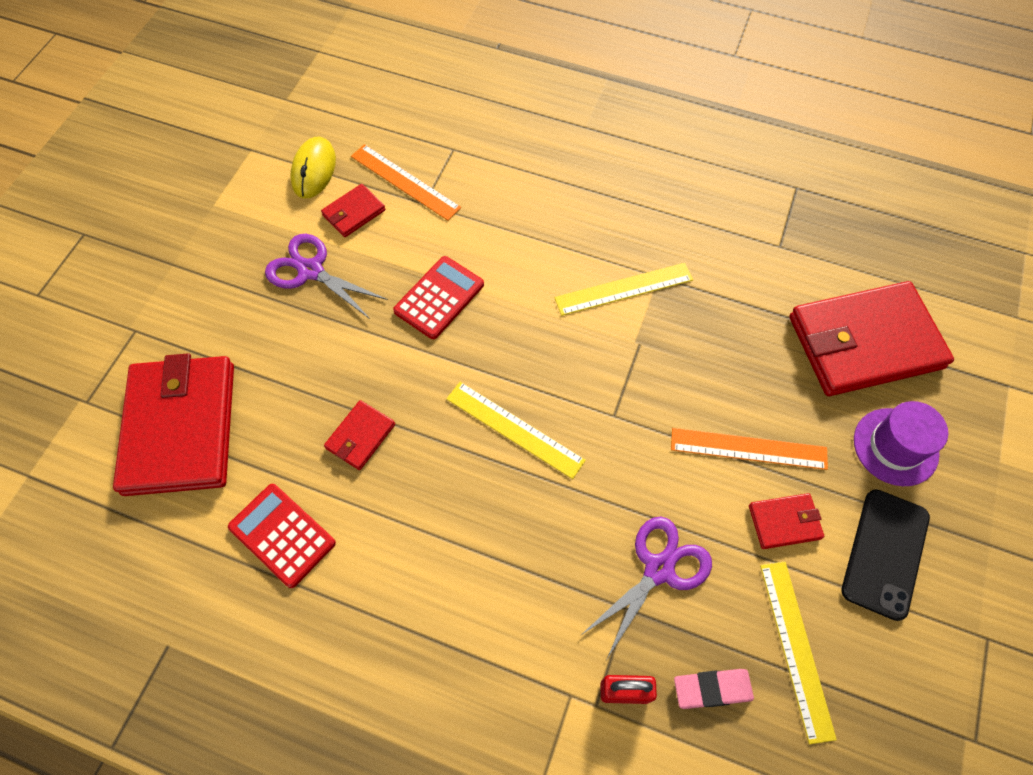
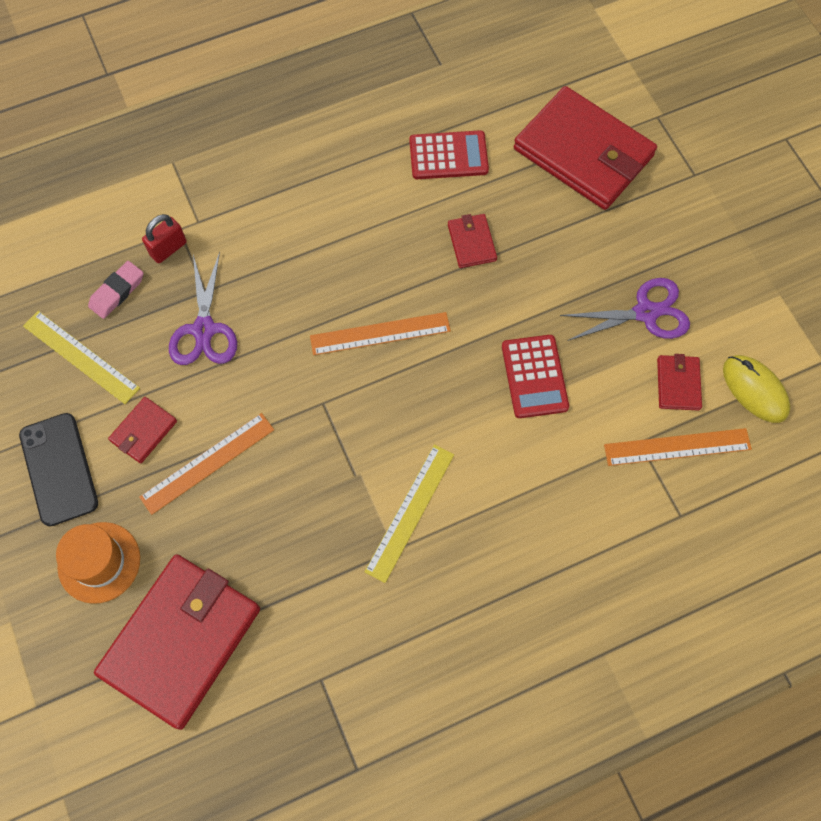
camera: 135 degrees right, 5 degrees up
yellow ruler [447,382,586,479] -> orange ruler [310,312,451,355]
purple hat [854,401,948,486] -> orange hat [56,522,140,604]

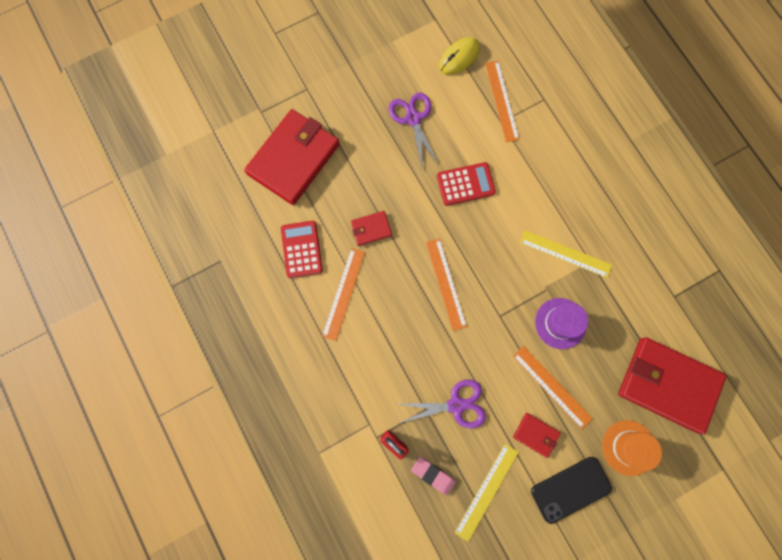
camera: 95 degrees left, 10 degrees up
red wallet [657,354,702,411] -> none
none -> orange ruler [322,248,365,341]
none -> purple hat [535,298,588,349]

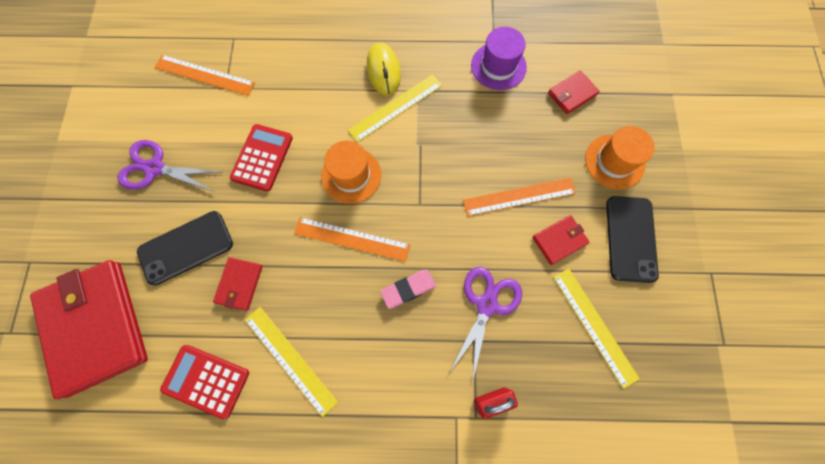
camera: 60 degrees left, 5 degrees down
orange ruler [322,248,365,341] -> yellow ruler [245,307,338,417]
pink eraser [411,457,456,495] -> pink eraser moved to [380,269,436,309]
yellow mouse [439,37,480,75] -> yellow mouse moved to [367,42,401,95]
purple hat [535,298,588,349] -> purple hat moved to [471,27,527,90]
red wallet [618,337,726,434] -> red wallet [548,70,600,114], size x0.44
none -> black phone [137,211,233,286]
none -> orange hat [321,141,381,204]

